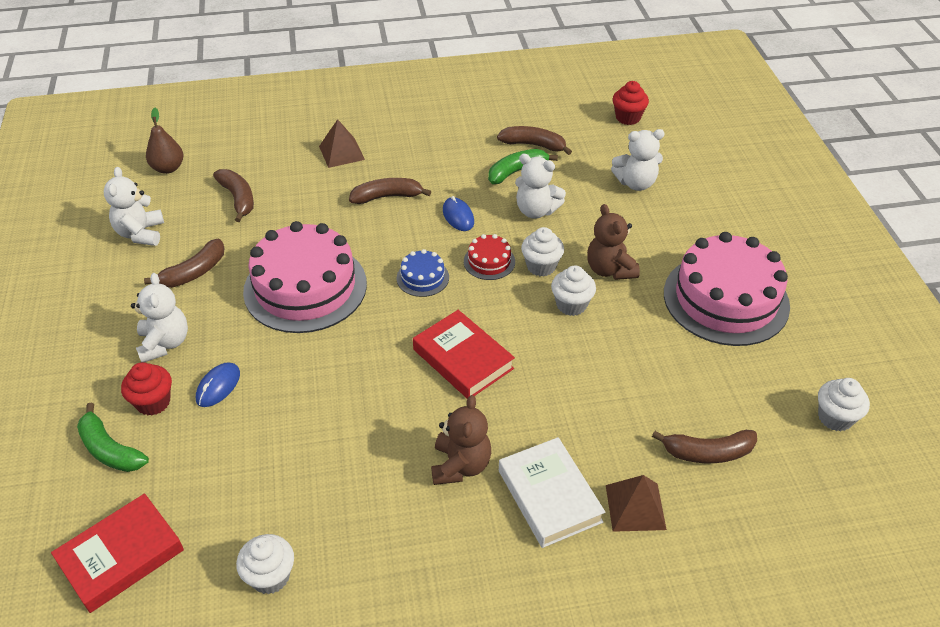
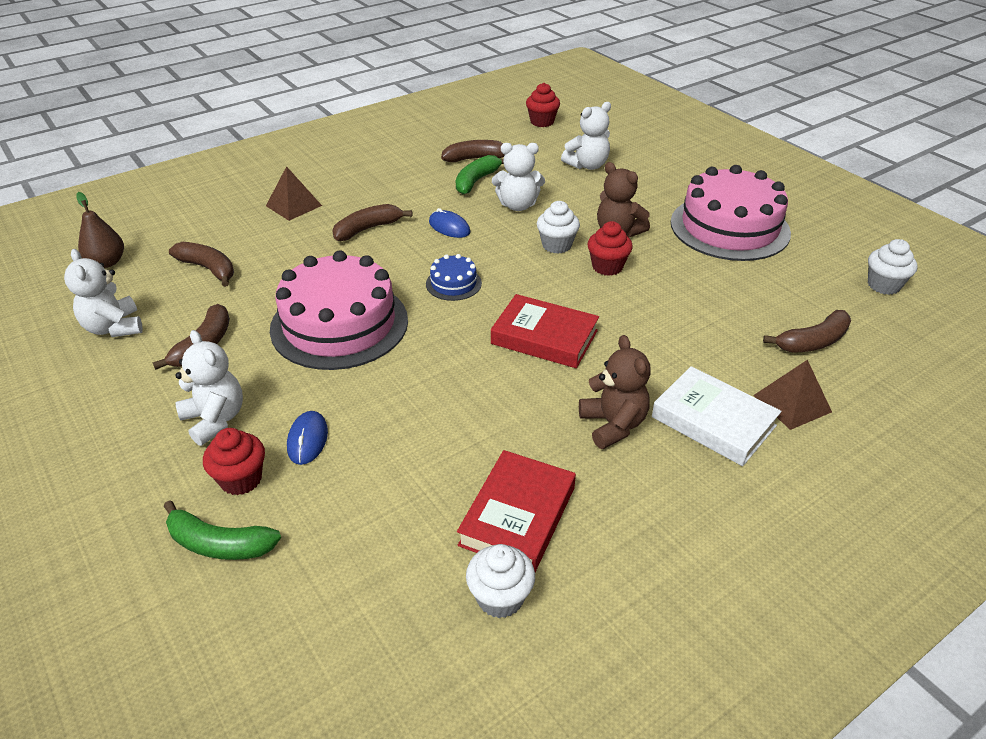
camera: 25 degrees left, 5 degrees down
red book [51,493,184,613] -> red book moved to [457,450,576,572]
red cake [464,234,515,280] -> none
white cupcake [551,265,596,316] -> red cupcake [587,221,633,276]

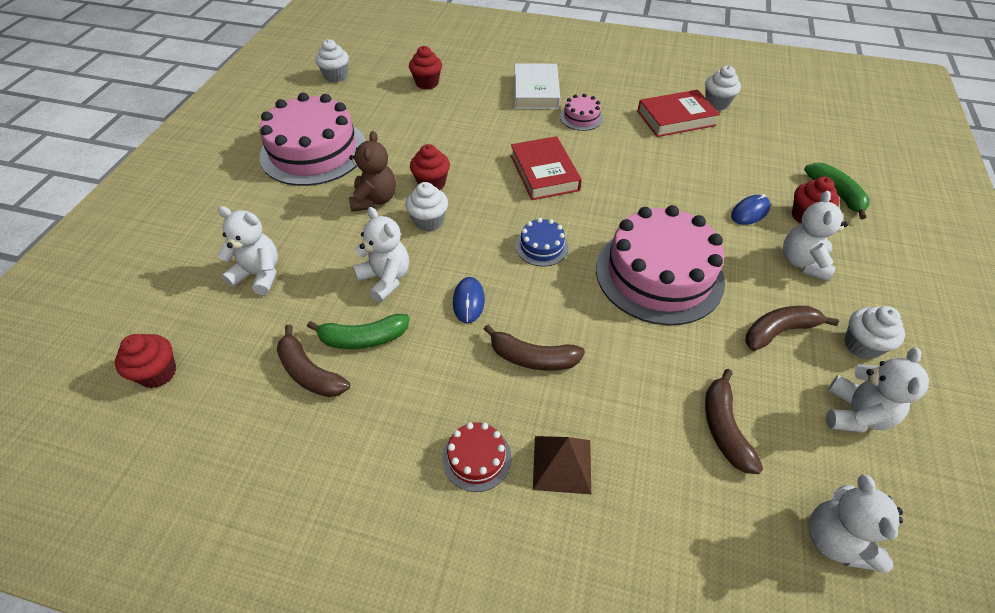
camera: 130 degrees left, 10 degrees up
brown pear [76,192,124,268] -> white teddy bear [809,474,903,573]
brown teddy bear [579,335,650,449] -> pink cake [560,94,603,131]
brown pyramid [753,360,832,430] -> none
brown banana [763,310,851,353] -> red cupcake [409,46,442,90]
none -> red cake [442,422,512,492]
none -> white cupcake [844,306,905,359]

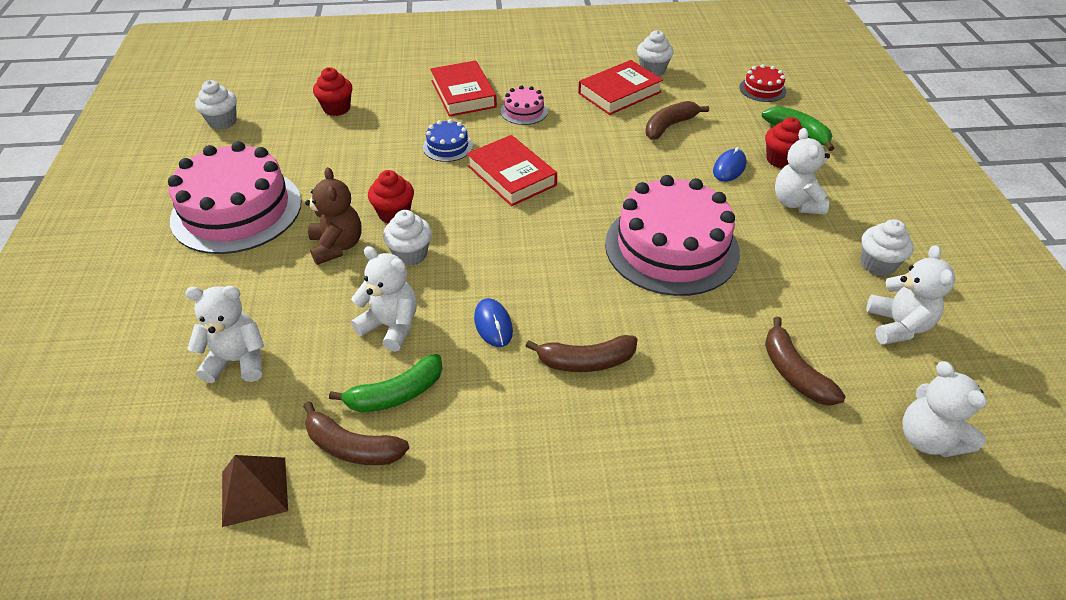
camera: 20 degrees left, 5 degrees down
red cupcake [115,334,176,388] -> none
red cake [442,422,512,492] -> red cake moved to [740,64,786,102]
white book [514,63,560,109] -> red book [430,61,497,117]
blue cake [516,218,569,266] -> blue cake moved to [423,119,473,162]
brown pyramid [533,436,591,494] -> brown pyramid moved to [222,455,288,527]
brown banana [745,306,839,351] -> brown banana moved to [645,101,709,140]

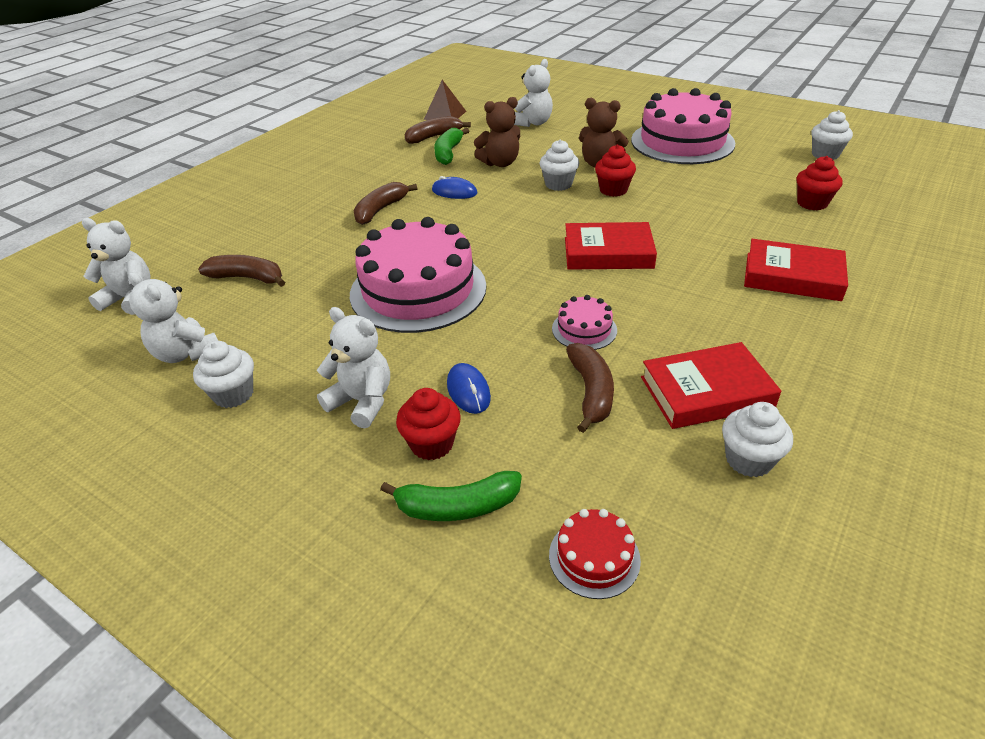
camera: 130 degrees right, 5 degrees down
white teddy bear [351,246,417,352] -> brown teddy bear [474,97,520,167]
blue cake [423,119,473,162] -> none
pink cake [501,85,548,125] -> pink cake moved to [552,295,617,350]
red book [578,60,663,115] -> red book turned 75 degrees clockwise [641,342,781,429]

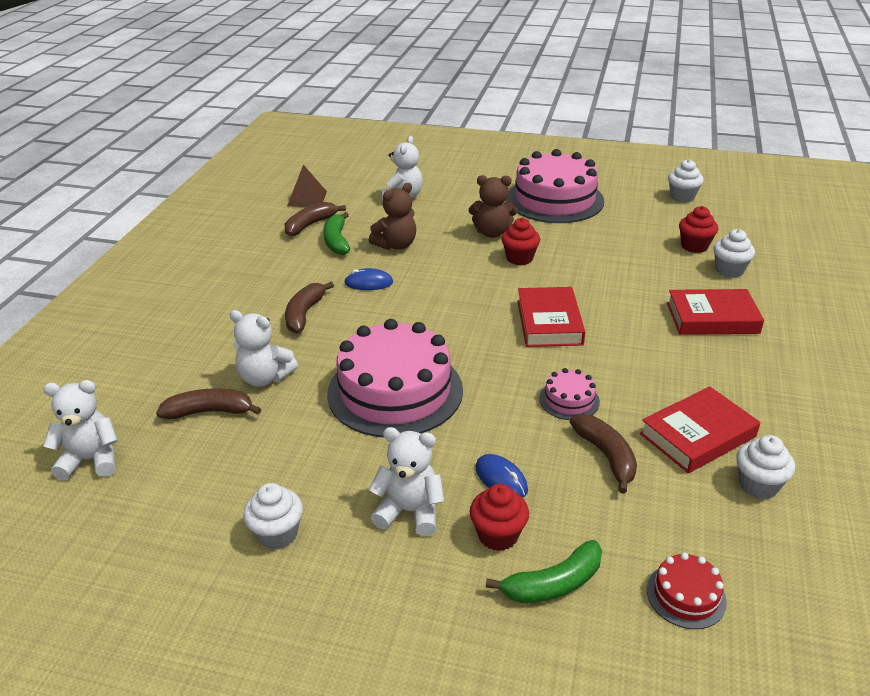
camera: 20 degrees left, 5 degrees down
white teddy bear [128,272,218,363] -> white teddy bear moved to [230,310,298,387]
white cupcake [540,140,579,191] -> white cupcake moved to [713,229,755,278]
red book [565,222,657,270] -> red book turned 75 degrees counterclockwise [517,287,585,347]

